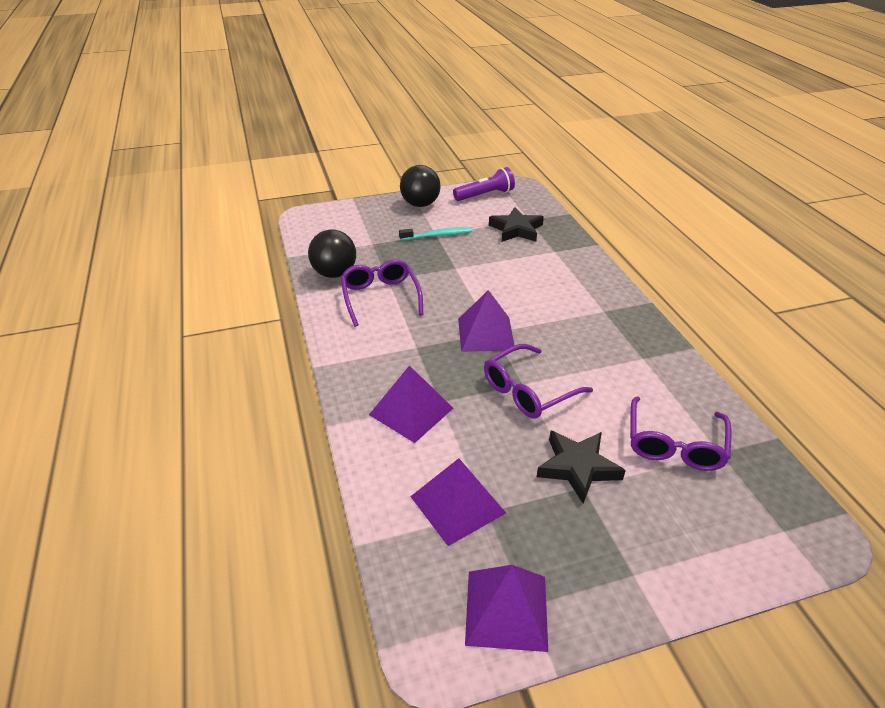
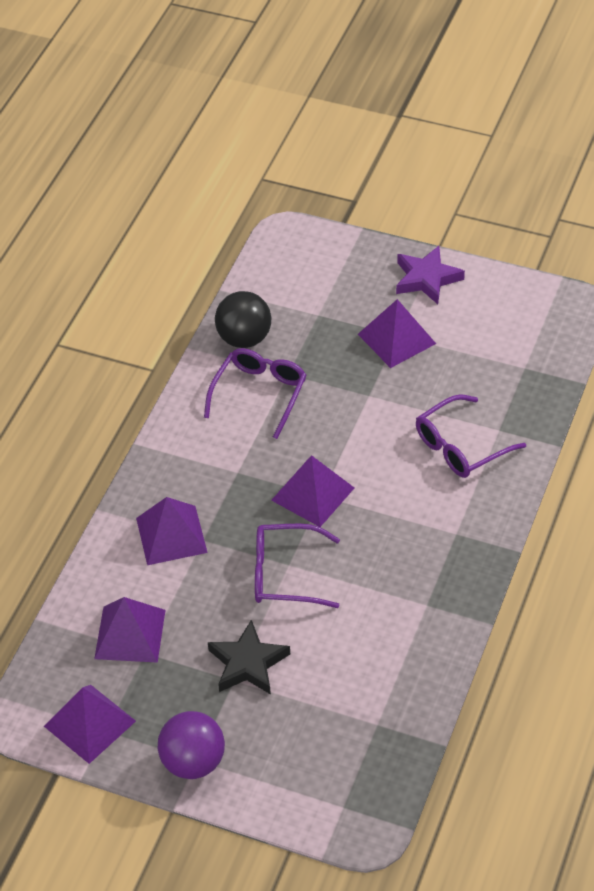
camera: 40 degrees right, 10 degrees up
turquoise toothbrush [399,227,473,240] -> purple pyramid [358,299,436,368]
black ball [400,165,441,207] -> purple star [396,246,465,304]
purple flashlight [453,167,515,201] -> none
black star [489,207,544,242] -> none
purple glasses [630,396,731,471] -> purple glasses moved to [416,394,526,478]
none -> purple ball [157,711,225,779]

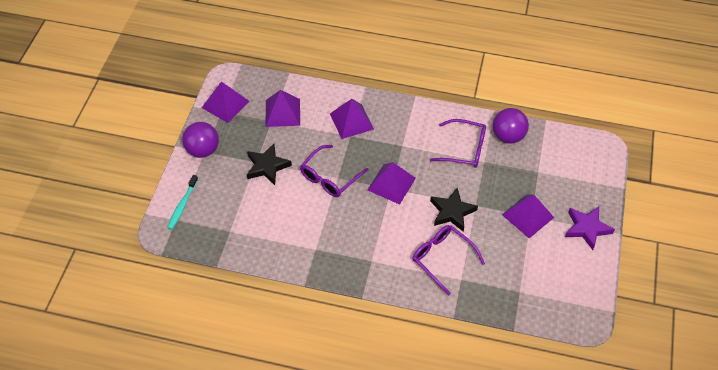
camera: 80 degrees right, 5 degrees up
black ball [215,291,271,348] -> purple ball [493,108,529,144]
purple glasses [255,524,340,608] -> purple glasses turned 135 degrees counterclockwise [300,145,369,197]
none -> turquoise toothbrush [167,175,198,230]
none -> black star [430,188,478,232]

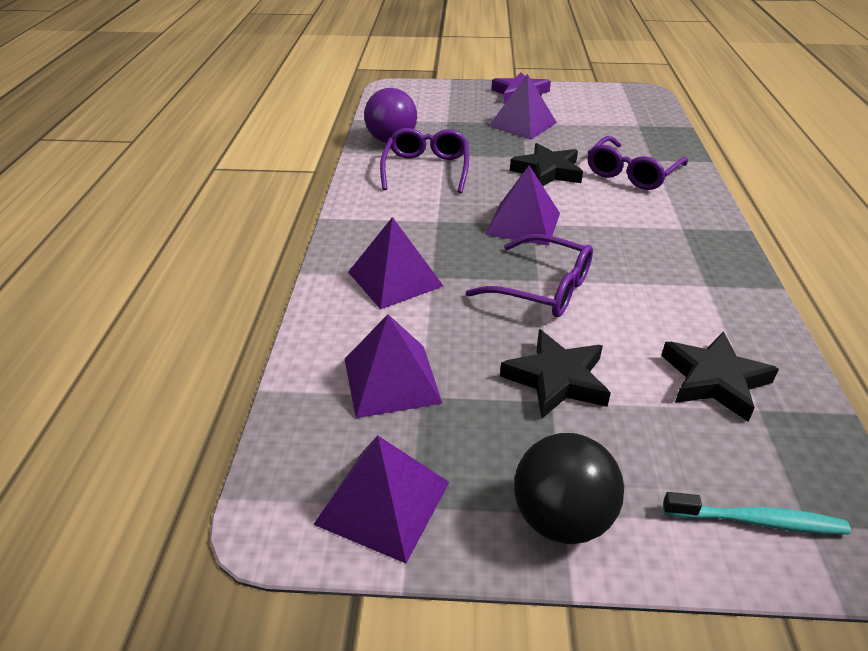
camera: 100 degrees left, 15 degrees down
purple ball [182,122,219,158] -> black ball [514,433,624,544]
none -> black star [661,331,779,422]

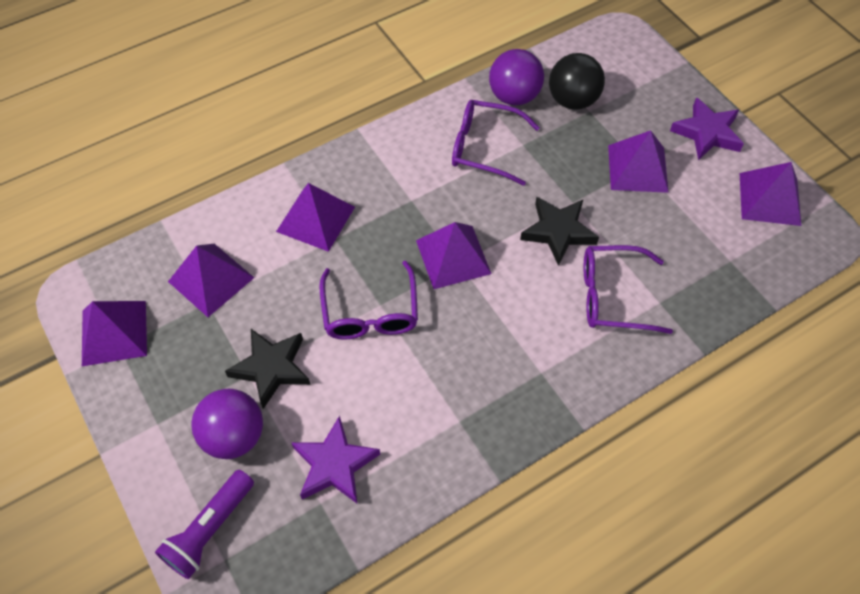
camera: 55 degrees right, 20 degrees up
purple glasses [380,128,469,193] -> purple glasses turned 135 degrees counterclockwise [452,100,540,186]
black ball [514,433,624,544] -> black ball moved to [549,53,605,110]
black star [661,331,779,422] -> purple star [291,416,380,503]
turquoise toothbrush [663,492,851,534] -> purple flashlight [155,470,254,579]
none -> purple ball [191,389,263,459]
none -> purple pyramid [740,162,801,226]

